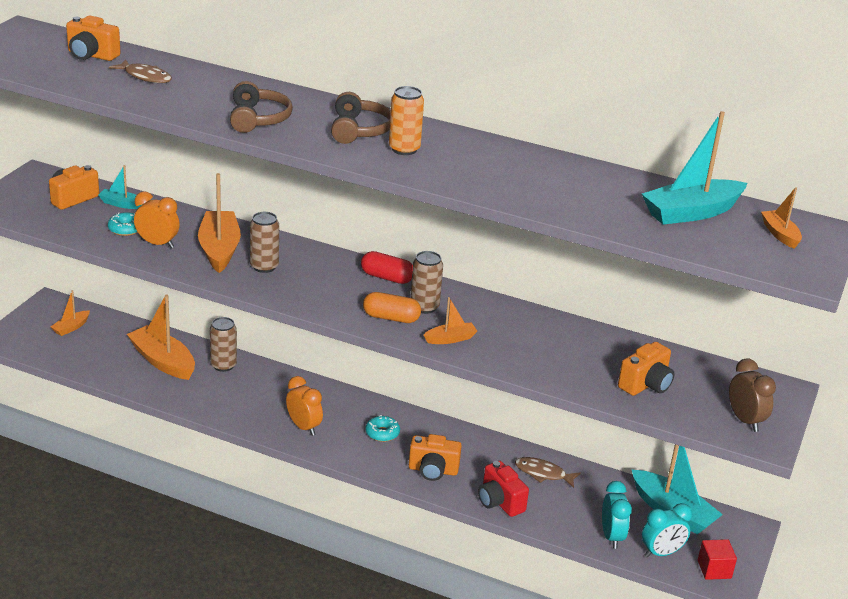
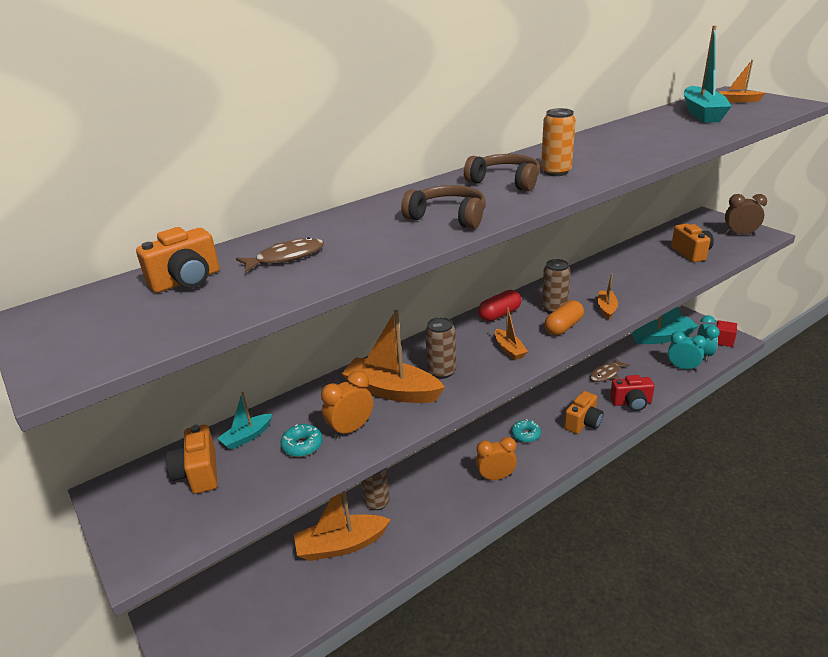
camera: 55 degrees left, 0 degrees up
orange boat [51,290,90,336] -> orange boat moved to [495,308,528,360]

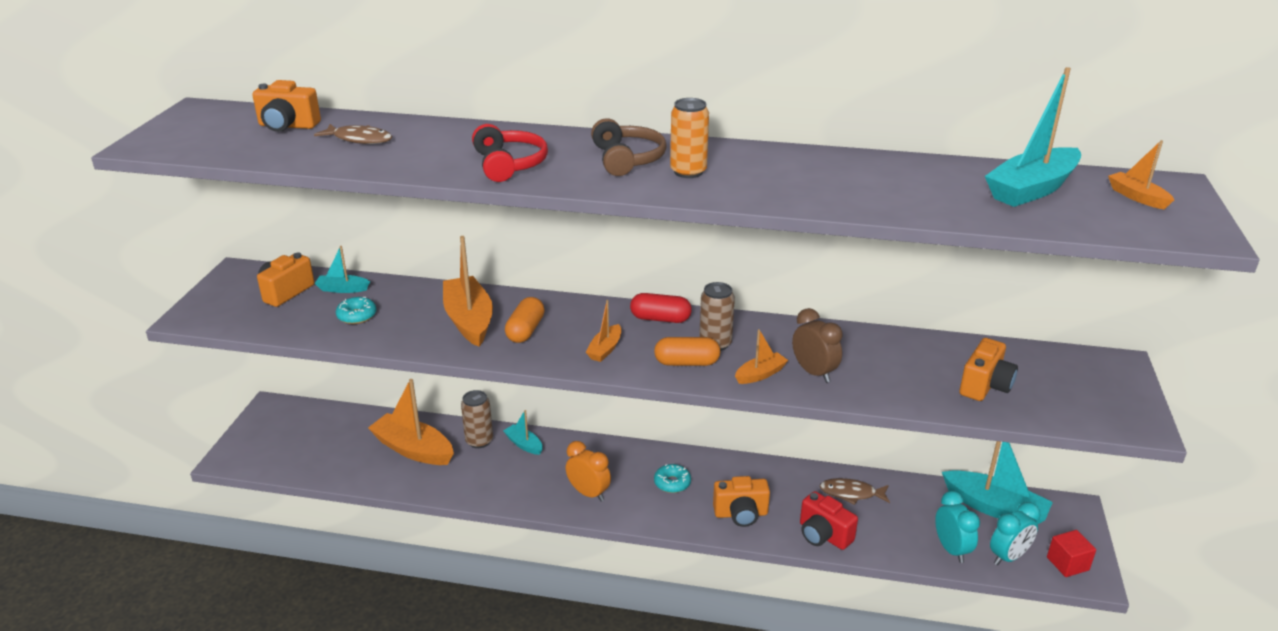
camera: 45 degrees right, 0 degrees up
orange clock [321,371,373,439] -> none
brown headphones [401,185,486,229] -> red headphones [472,124,548,182]
brown can [425,317,456,379] -> orange capsule [505,297,544,343]
brown clock [725,194,767,235] -> brown clock moved to [792,308,843,383]
none -> turquoise boat [503,410,543,455]

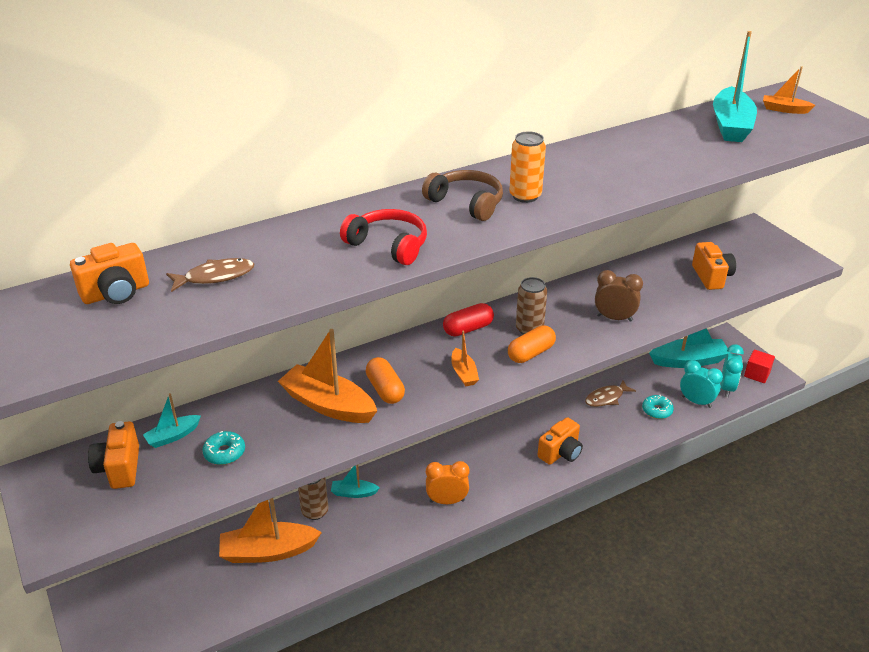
camera: 40 degrees left, 5 degrees up
turquoise donut [654,464,691,493] -> turquoise donut moved to [642,395,674,419]
orange boat [735,329,788,384] -> none
red camera [800,491,858,550] -> none

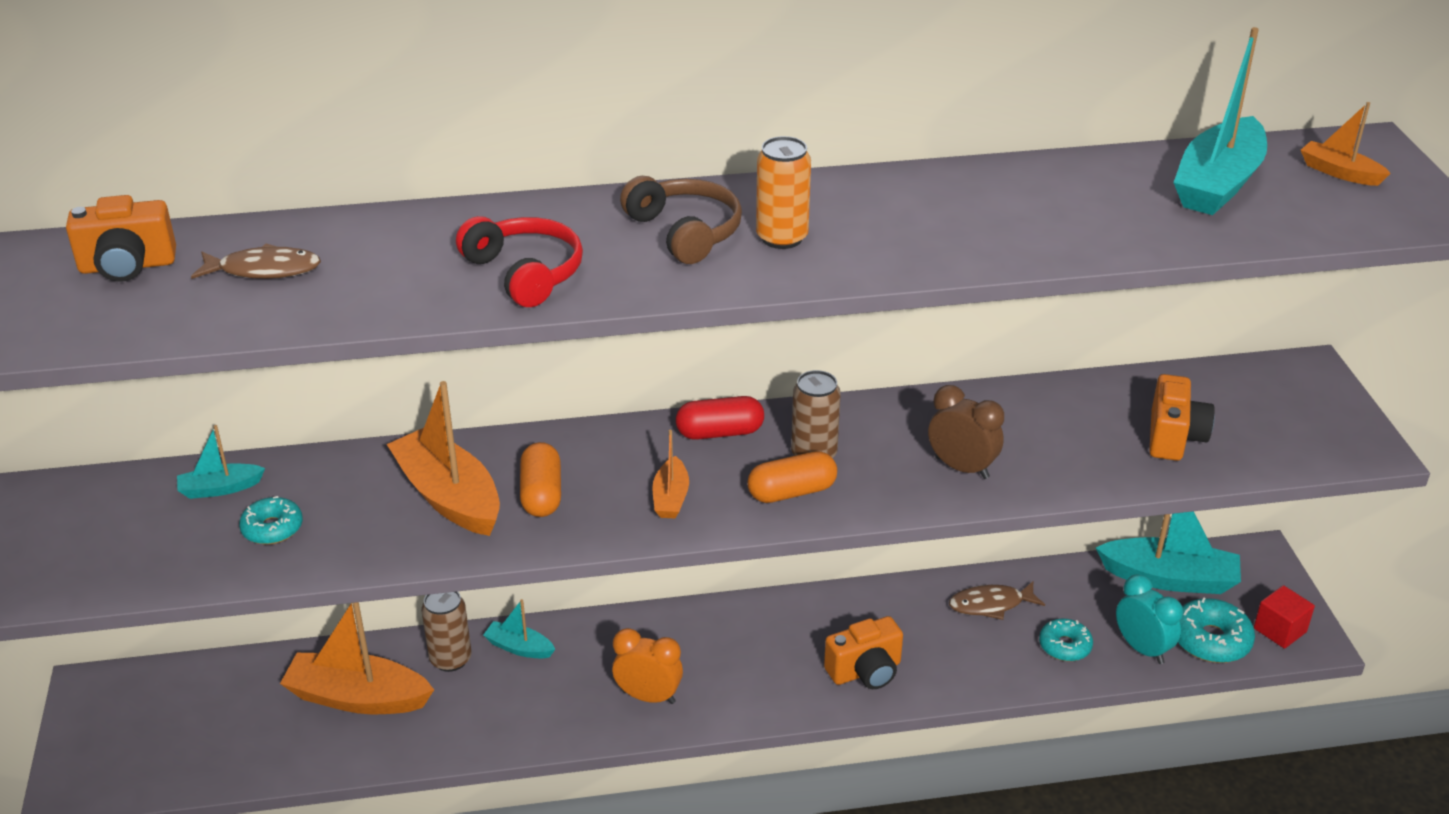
camera: 20 degrees right, 0 degrees up
orange camera [88,421,139,489] -> none
turquoise clock [721,344,744,397] -> turquoise donut [1178,597,1255,663]

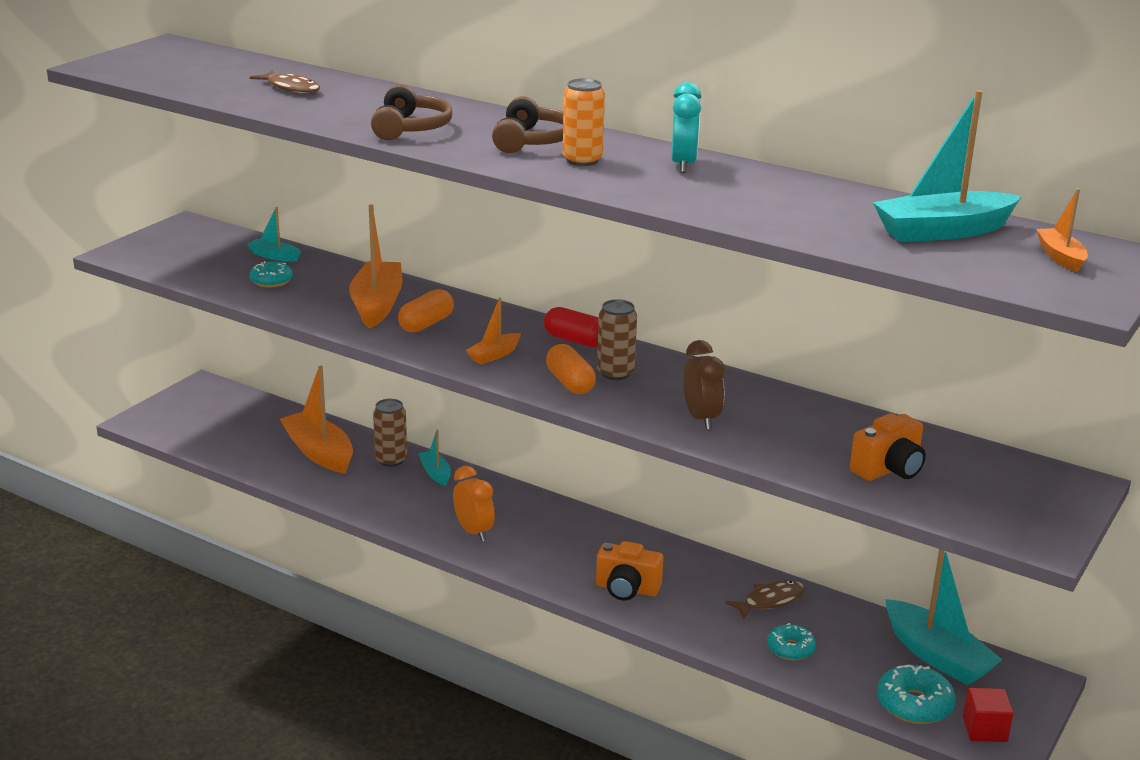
camera: 40 degrees right, 10 degrees down
orange camera [66,195,176,281] -> none
red headphones [456,216,583,307] -> brown headphones [371,84,453,140]
orange capsule [747,451,837,503] -> orange capsule turned 45 degrees clockwise [546,344,596,394]
brown fish [949,582,1045,620] -> brown fish turned 120 degrees clockwise [725,580,805,619]
turquoise clock [1116,574,1183,664] -> turquoise clock moved to [671,82,701,173]

